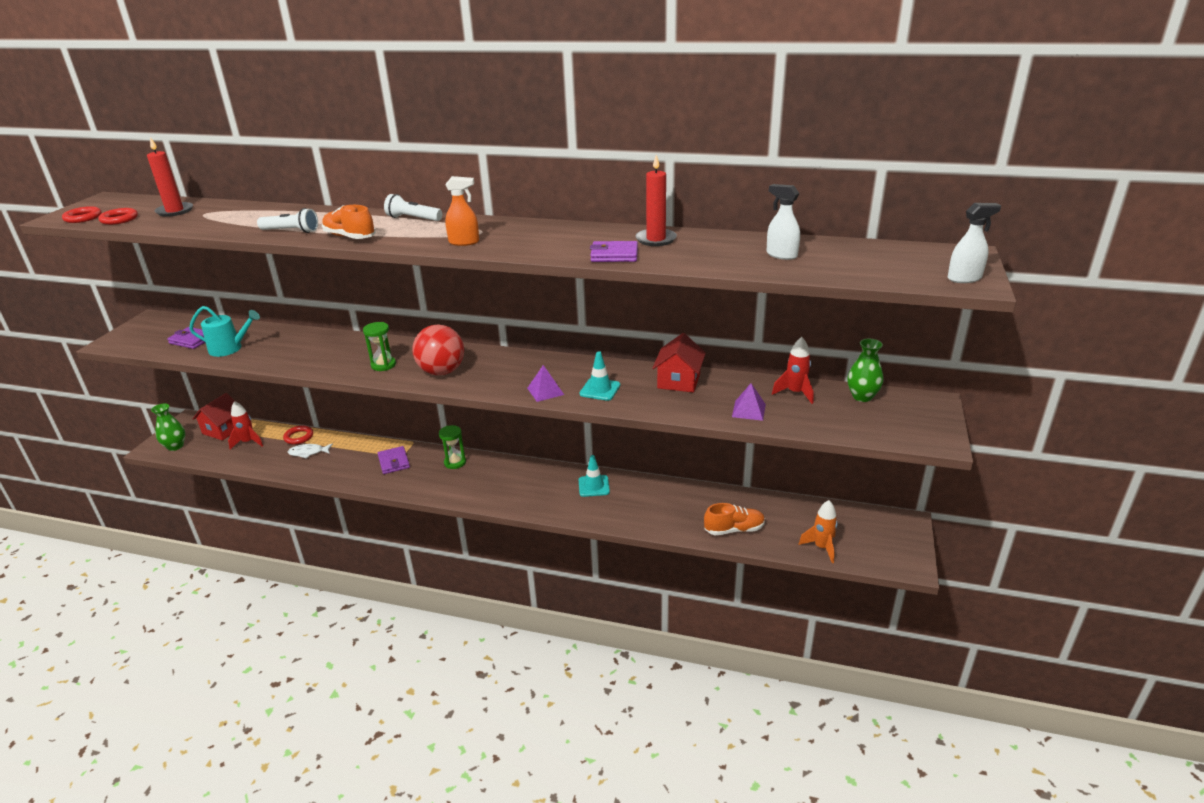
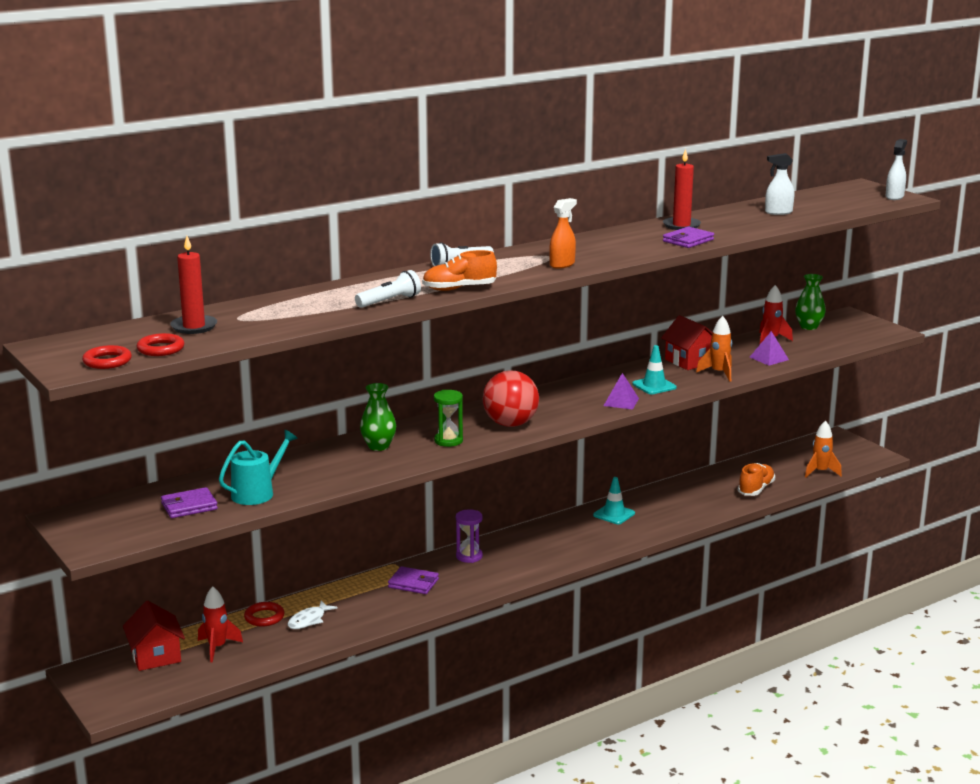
camera: 50 degrees left, 10 degrees down
green vase [151,404,185,451] -> green vase moved to [360,383,396,451]
green hourglass [439,425,466,469] -> purple hourglass [456,509,483,563]
none -> orange rocket [696,316,732,382]

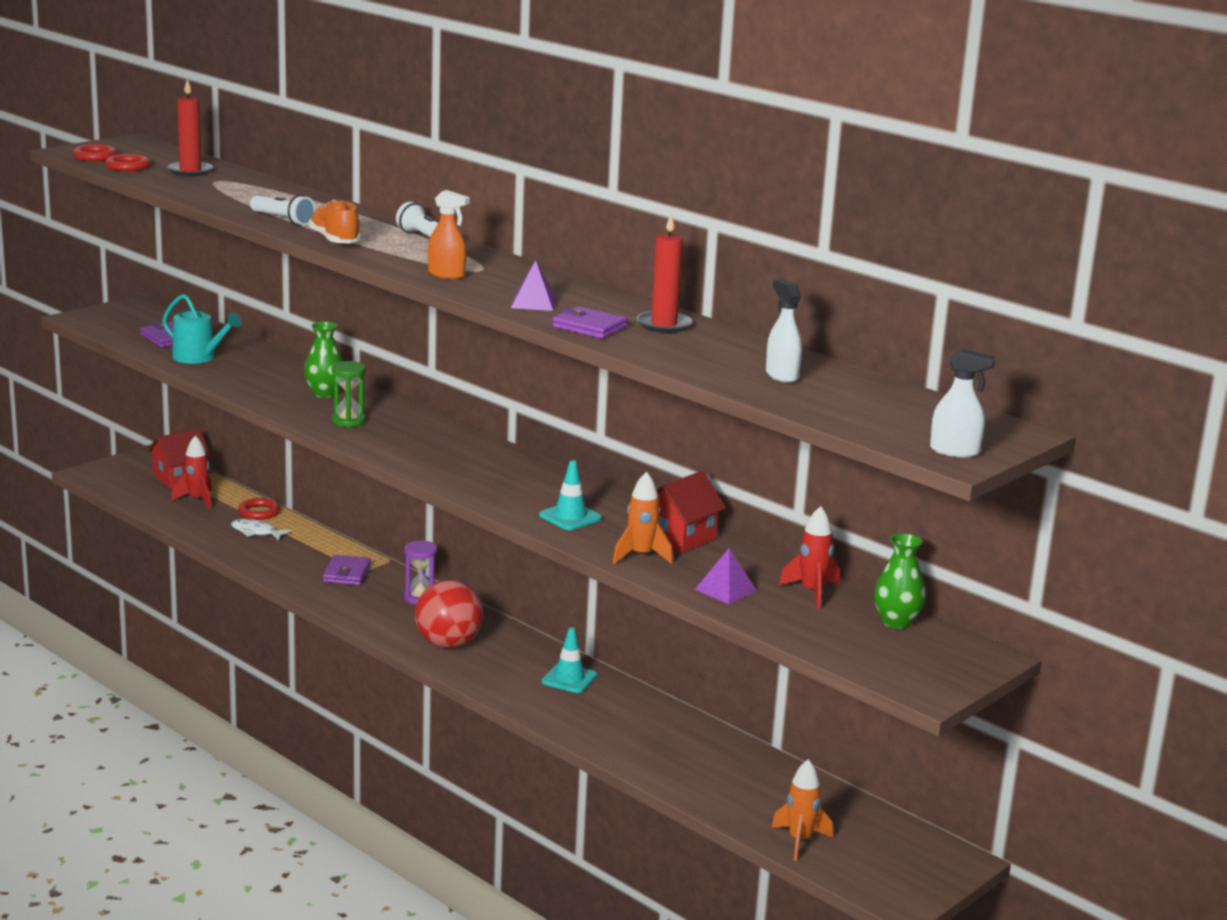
camera: 75 degrees right, 0 degrees up
red ball [483,370,539,427] -> red ball moved to [415,580,483,648]
purple pyramid [604,373,639,409] -> purple pyramid moved to [511,260,557,311]
orange shoe [738,463,775,496] -> none

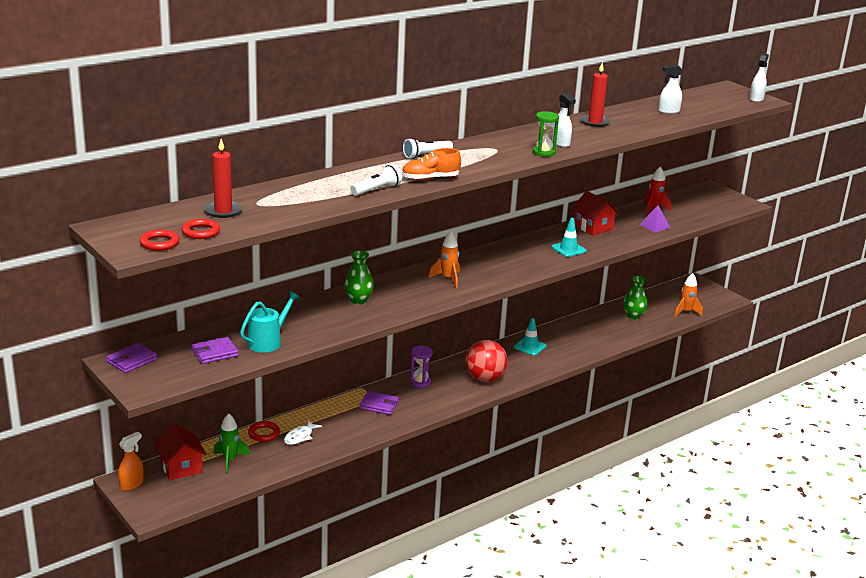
camera: 80 degrees left, 5 degrees up
red rocket [171,435,212,509] -> green rocket [213,413,250,473]
green hourglass [331,361,366,428] -> green hourglass moved to [533,111,559,157]
orange spray bottle [428,190,470,279] -> orange spray bottle moved to [118,432,144,491]
purple pyramid [511,260,557,311] -> white spray bottle [552,93,576,147]
purple wallet [552,306,628,339] -> purple wallet moved to [106,343,157,373]
orange rocket [613,471,673,564] -> orange rocket moved to [429,232,460,288]
green vase [874,533,926,629] -> green vase moved to [623,276,647,319]

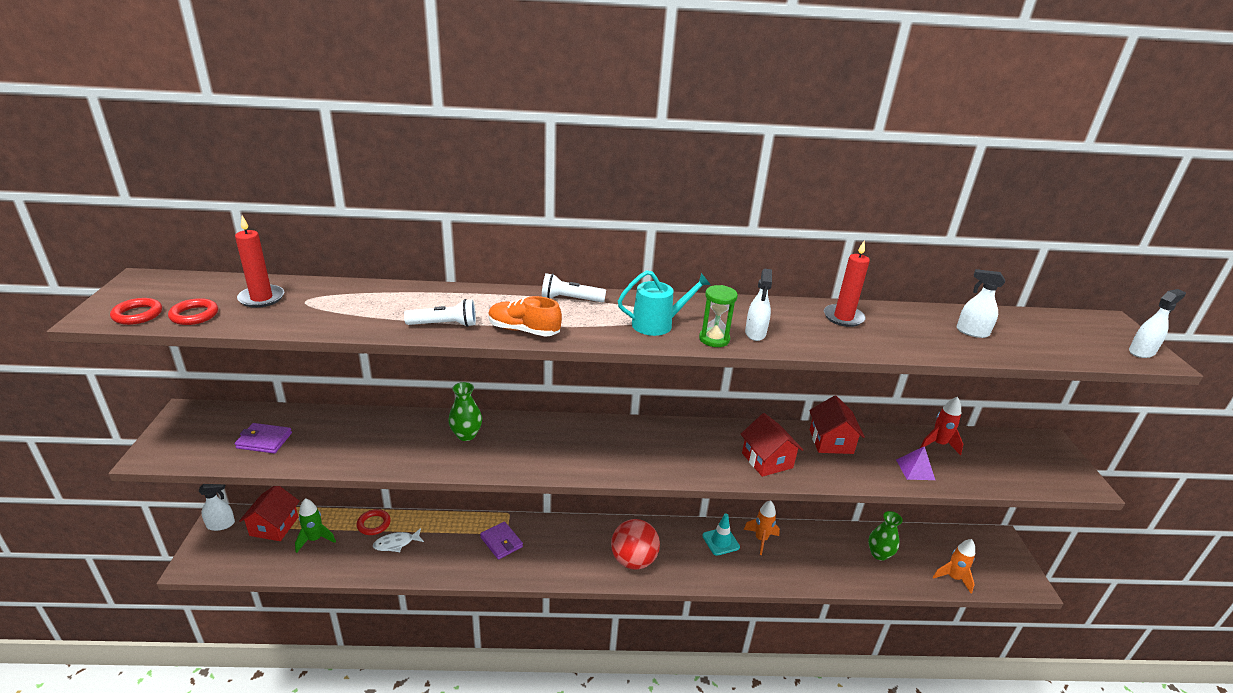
camera: 35 degrees right, 5 degrees up
purple wallet [106,343,157,373] -> none
orange spray bottle [118,432,144,491] -> white spray bottle [199,484,235,531]
turquoise watering can [240,291,300,352] -> turquoise watering can moved to [618,270,711,336]
purple hourglass [410,346,433,388] -> none
orange rocket [429,232,460,288] -> orange rocket moved to [744,500,780,555]
turquoise traffic cone [551,218,587,257] -> red house [741,413,803,477]

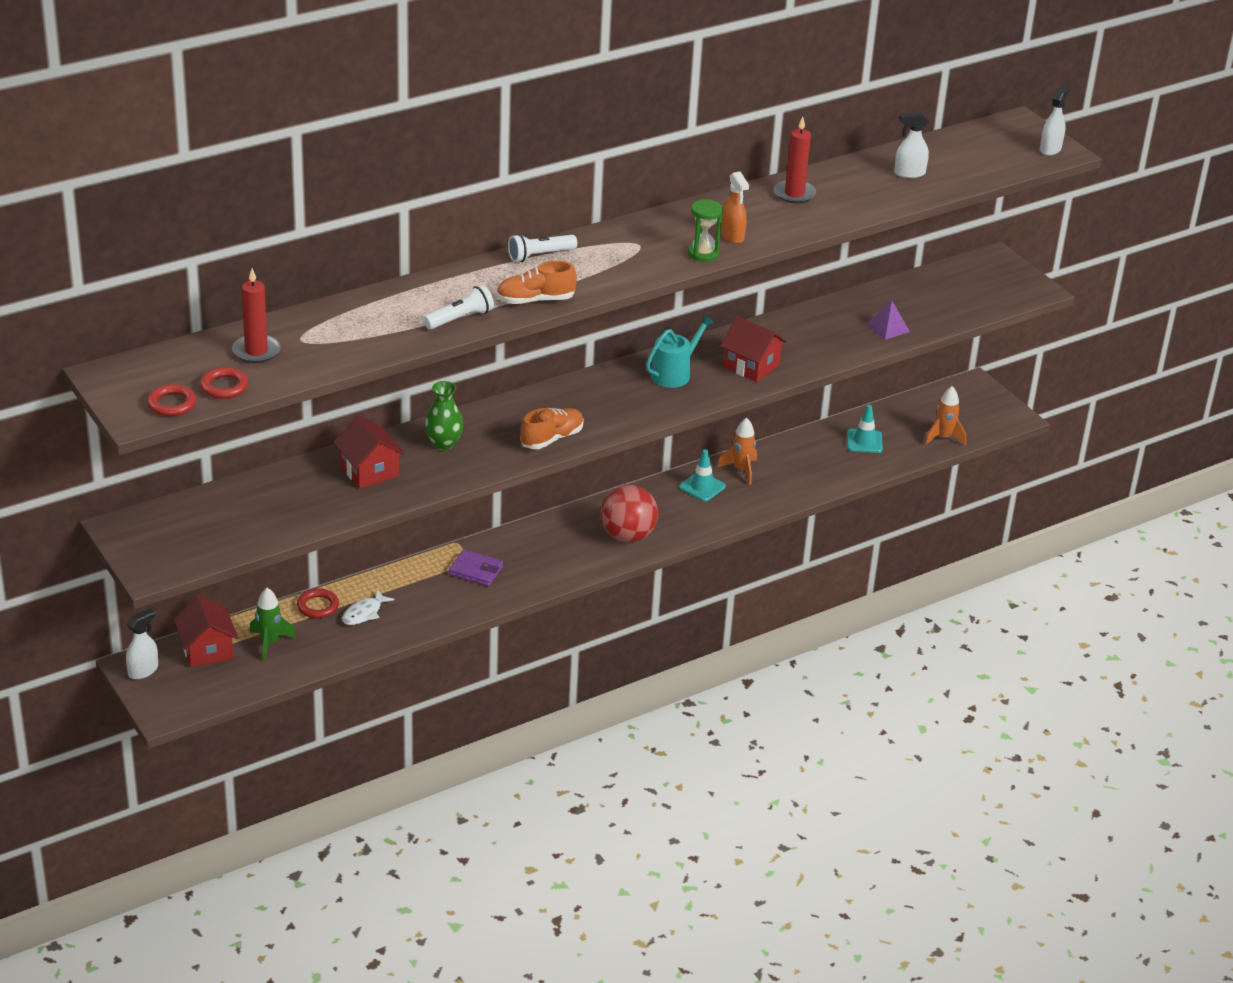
camera: 30 degrees left, 5 degrees up
purple wallet [235,423,292,453] -> none
turquoise watering can [618,270,711,336] -> turquoise watering can moved to [646,314,714,388]
white spray bottle [745,269,772,341] -> orange spray bottle [721,172,749,244]
red house [809,395,865,454] -> red house moved to [333,415,405,489]
green vase [868,511,903,561] -> turquoise traffic cone [847,405,883,453]
red rocket [920,397,963,456] -> none
none -> orange shoe [520,408,584,449]

